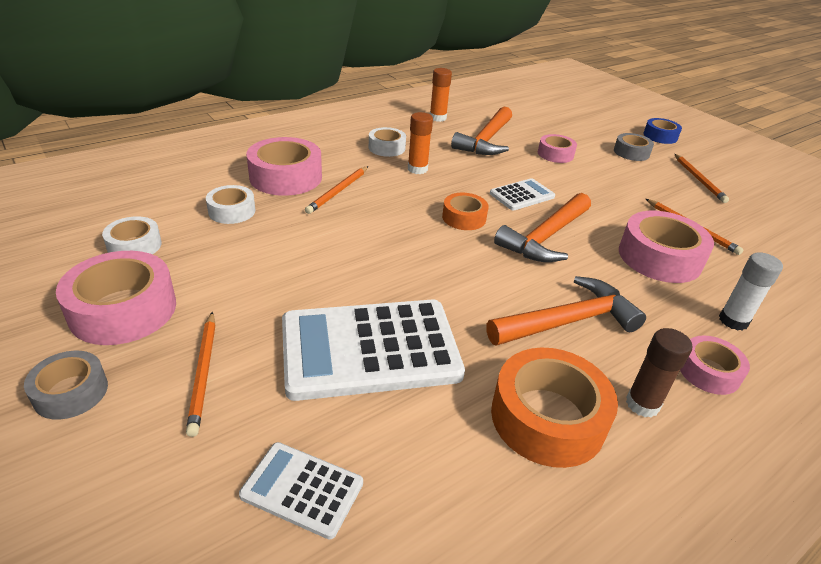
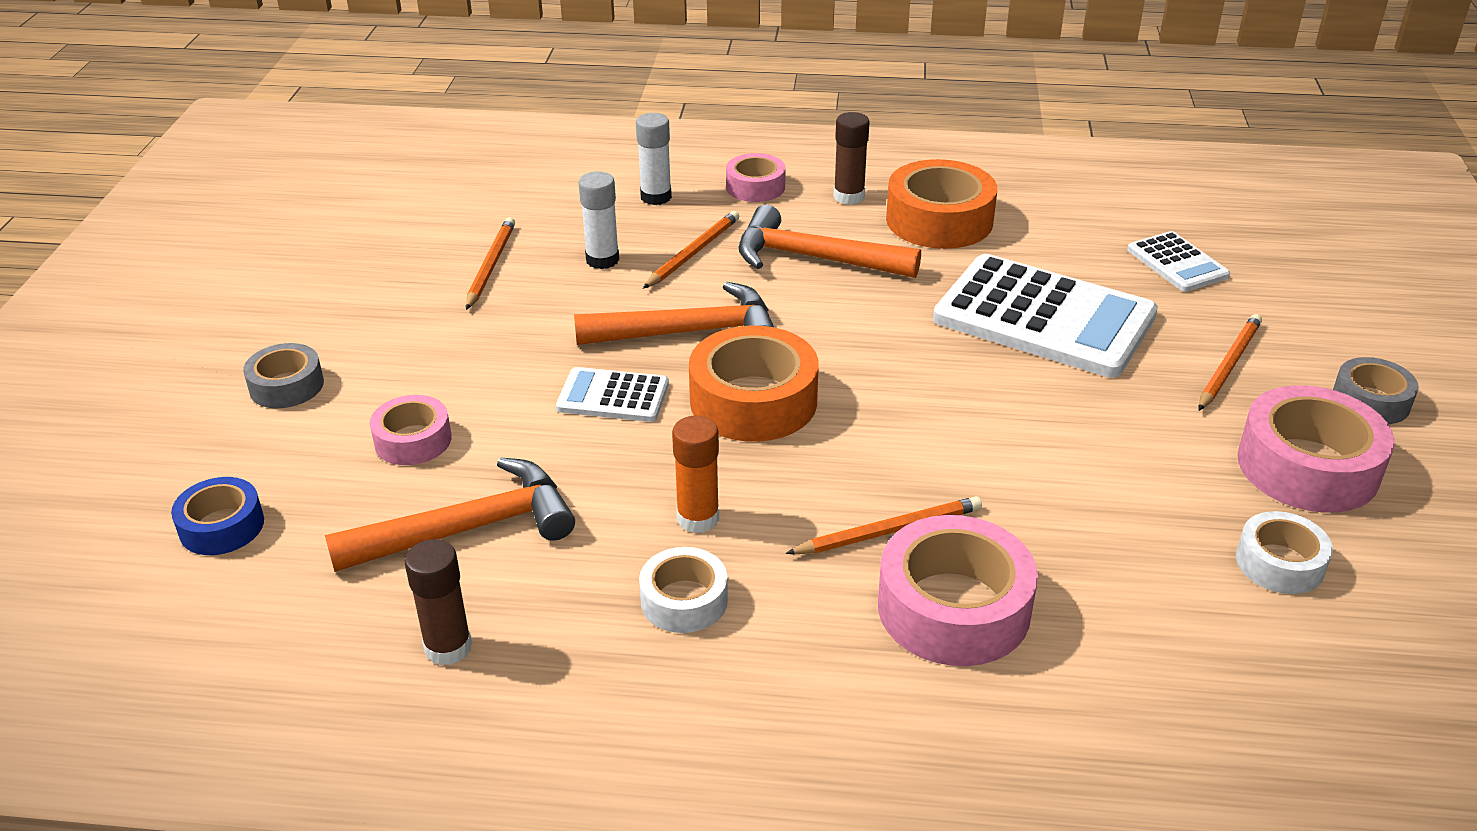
camera: 135 degrees left, 0 degrees up
white tape [206,185,255,224] -> none
orange glue stick [430,68,452,122] -> brown glue stick [405,539,472,666]
orange tape [442,193,489,230] -> orange tape [689,326,819,442], size x1.73
pink tape [619,211,714,283] -> white glue stick [579,172,619,269]
blue tape [643,118,682,144] -> blue tape moved to [171,477,264,555]
orange pencil [675,154,729,203] -> orange pencil moved to [643,211,739,289]

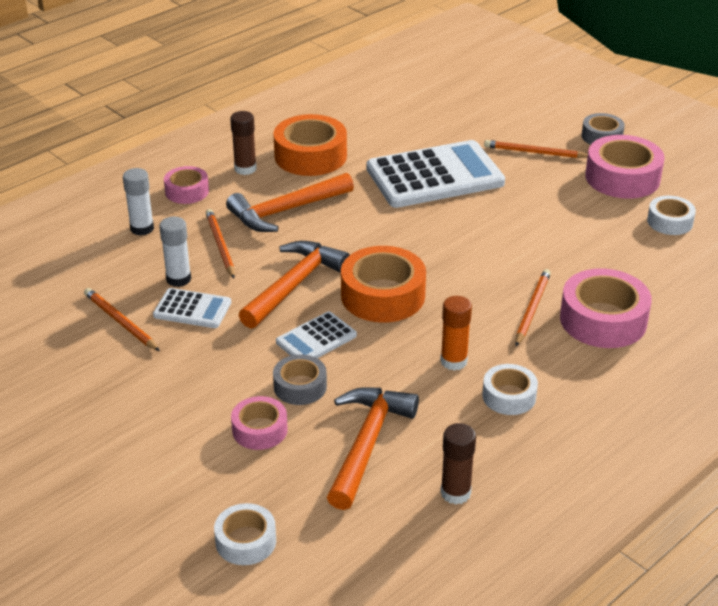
camera: 50 degrees left, 0 degrees up
blue tape [171,477,264,555] -> white tape [214,503,276,565]
grey tape [243,343,324,408] -> grey tape moved to [273,354,327,405]
white calculator [1127,231,1230,292] -> white calculator moved to [153,288,231,328]
orange pencil [1198,314,1262,411] -> orange pencil turned 60 degrees counterclockwise [484,140,588,158]

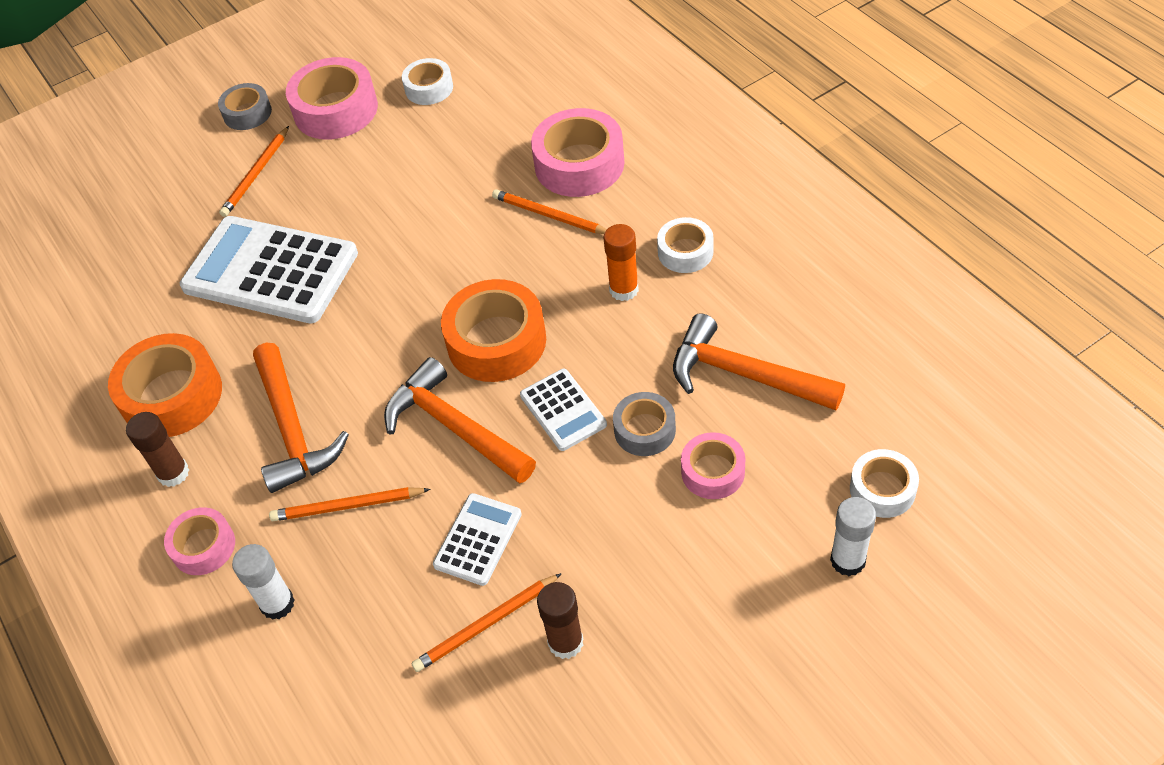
camera: 75 degrees left, 15 degrees up
white glue stick [159,217,191,287] -> white glue stick moved to [830,497,876,576]
white calculator [366,140,505,208] -> white calculator turned 60 degrees counterclockwise [180,216,358,324]
brown glue stick [441,423,476,504] -> brown glue stick moved to [537,582,583,659]

